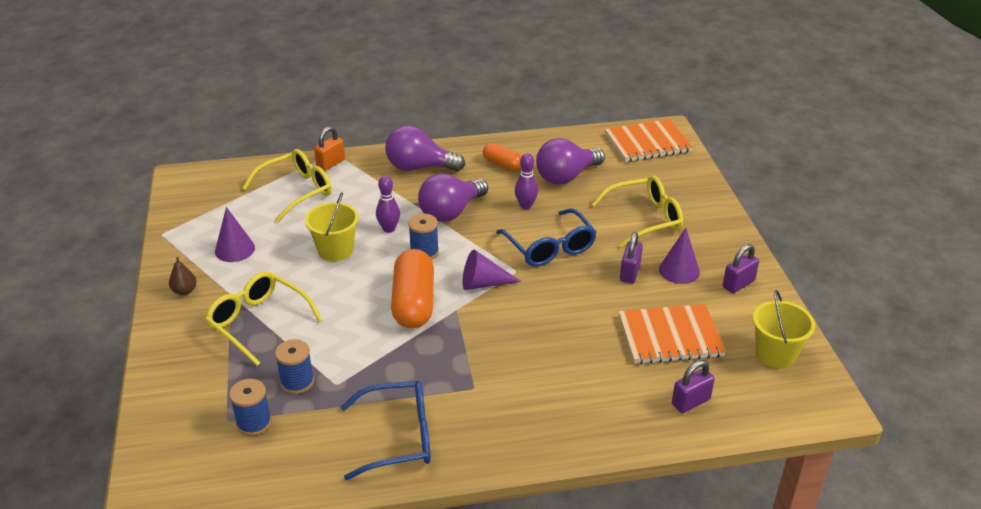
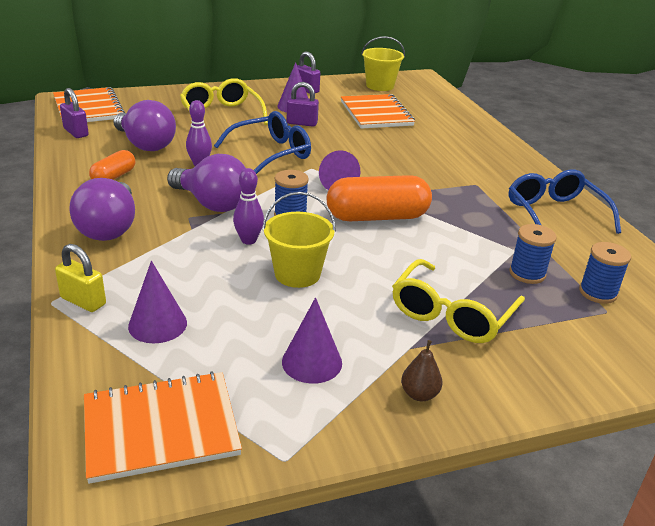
camera: 100 degrees left, 5 degrees down
yellow glasses [242,149,332,222] -> purple cone [128,261,187,343]
orange padlock [314,126,345,171] -> yellow padlock [55,244,106,312]
purple padlock [672,360,715,413] -> purple padlock moved to [60,88,89,138]
none -> orange notebook [84,371,242,484]

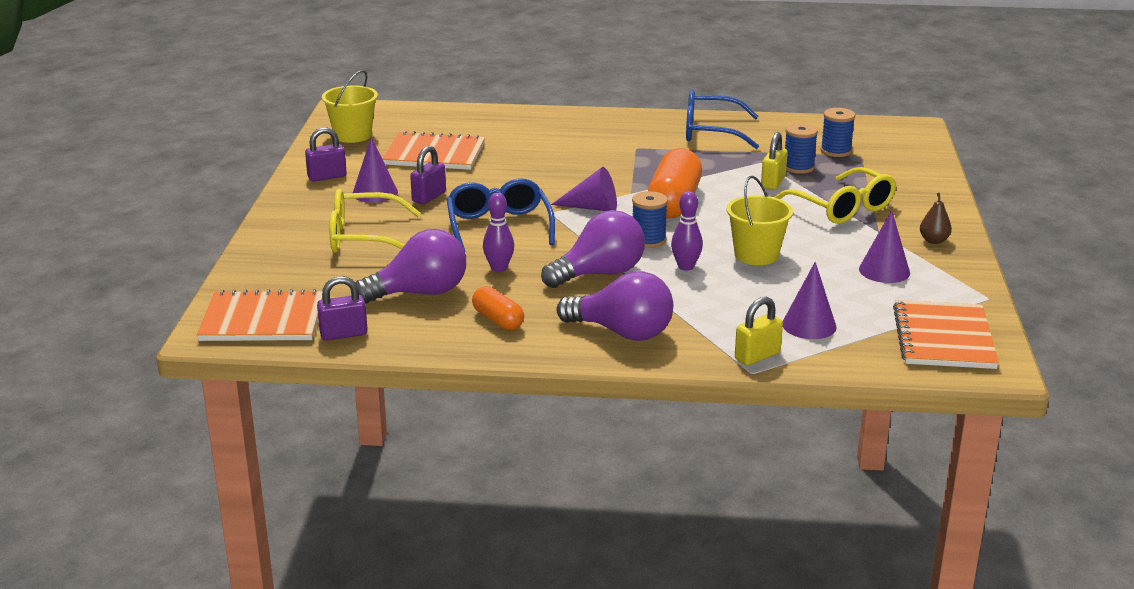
camera: 65 degrees left, 5 degrees down
none -> yellow padlock [761,132,788,190]

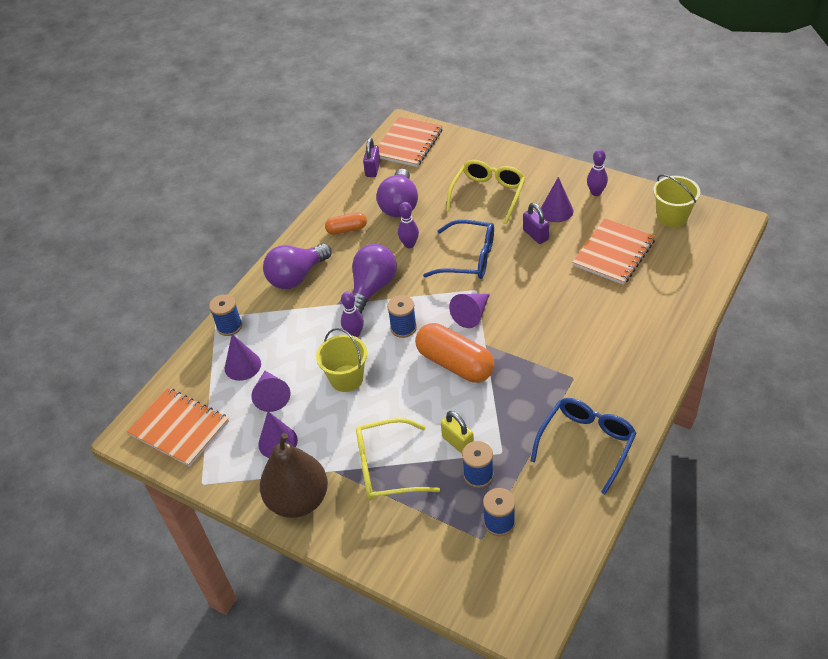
camera: 120 degrees right, 20 degrees up
purple padlock [305,127,347,182] -> purple bowling pin [587,149,608,196]
purple light bulb [541,210,645,288] -> purple light bulb turned 150 degrees counterclockwise [352,244,397,314]
yellow padlock [735,297,783,366] -> blue spool [209,294,242,336]
brown pear [920,193,952,244] -> brown pear [260,433,328,518], size x2.49
none -> purple cone [252,371,290,412]

